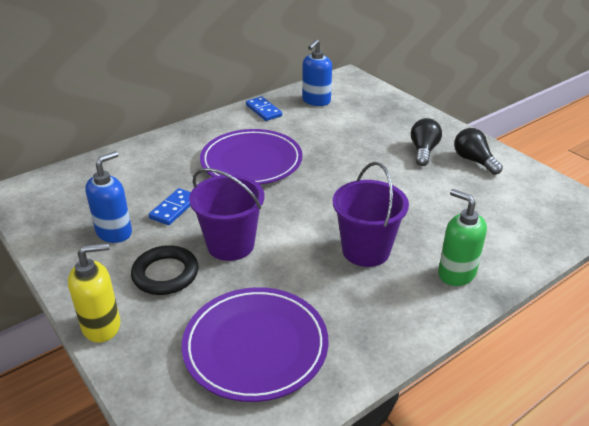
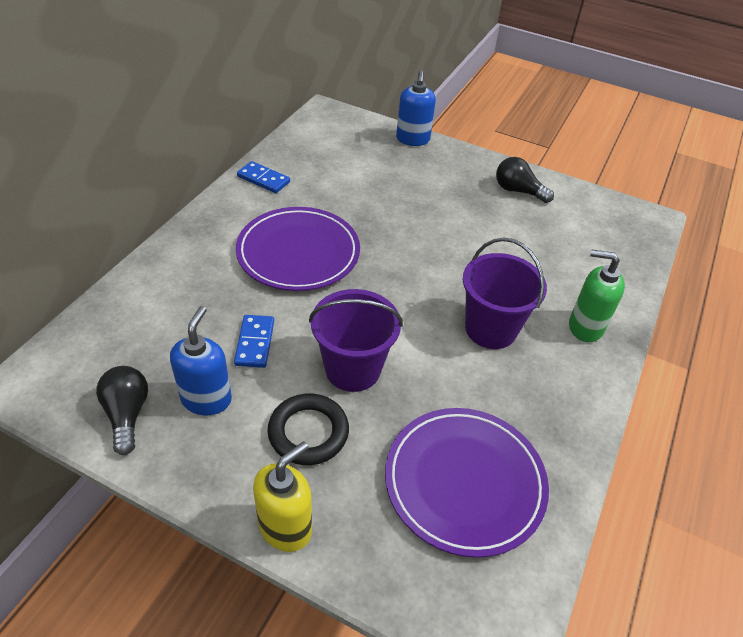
camera: 30 degrees left, 10 degrees up
blue soap dispenser [302,39,332,106] -> blue soap dispenser moved to [396,70,436,146]
black light bulb [411,118,442,166] -> black light bulb moved to [96,366,148,455]

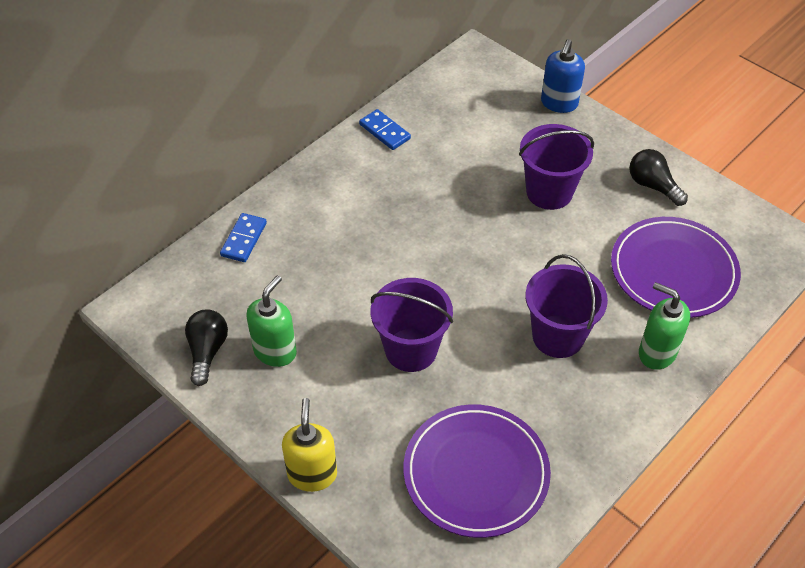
camera: 20 degrees right, 5 degrees up
blue soap dispenser [170,306,232,415] -> green soap dispenser [246,275,297,367]
blue domino [234,315,274,368] -> blue domino moved to [220,213,267,262]
purple plate [236,207,360,291] -> purple plate moved to [611,217,741,318]
yellow soap dispenser [253,442,312,552] -> yellow soap dispenser turned 60 degrees counterclockwise [282,398,337,492]
black ring [267,393,349,465] -> none
none -> purple bucket [519,124,594,210]

